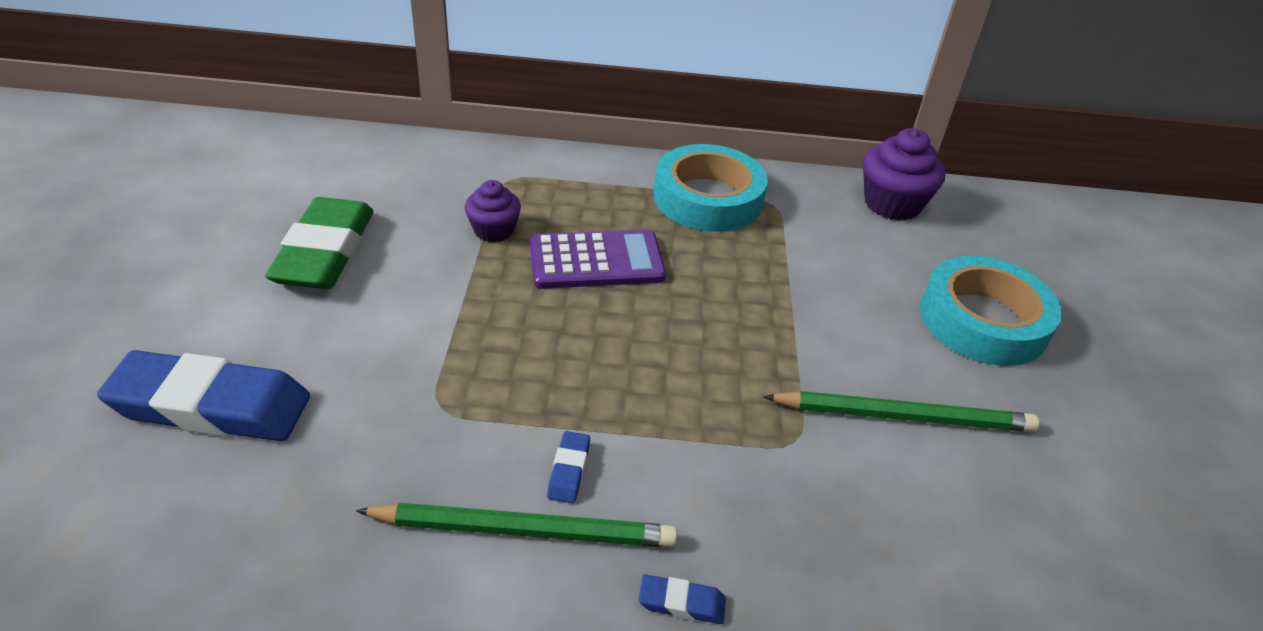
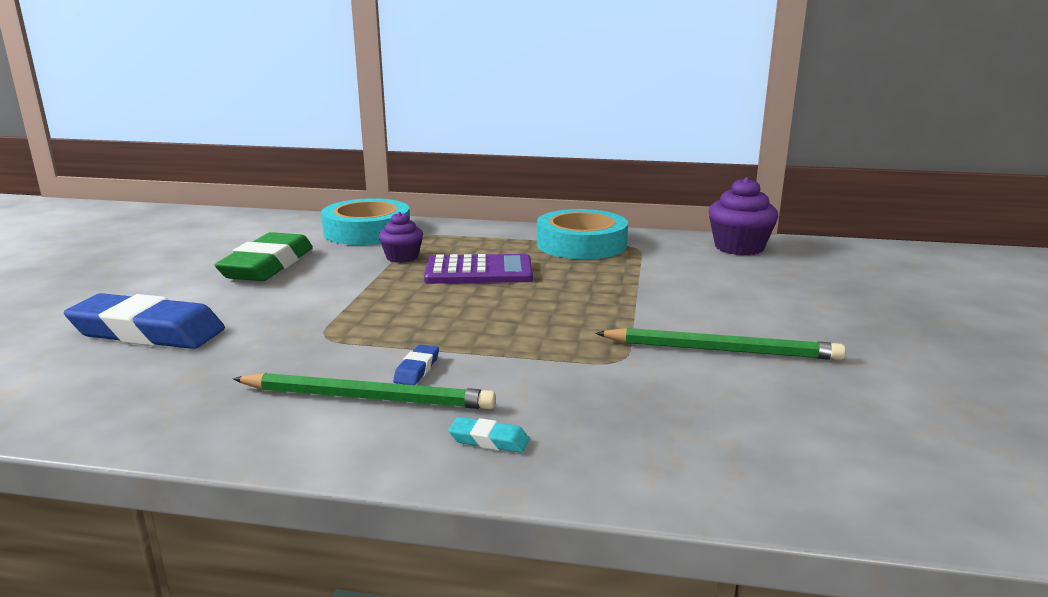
camera: 10 degrees right, 20 degrees down
blue eraser [638,574,726,624] -> turquoise eraser [448,417,529,453]
turquoise tape [920,256,1062,366] -> turquoise tape moved to [321,198,410,245]

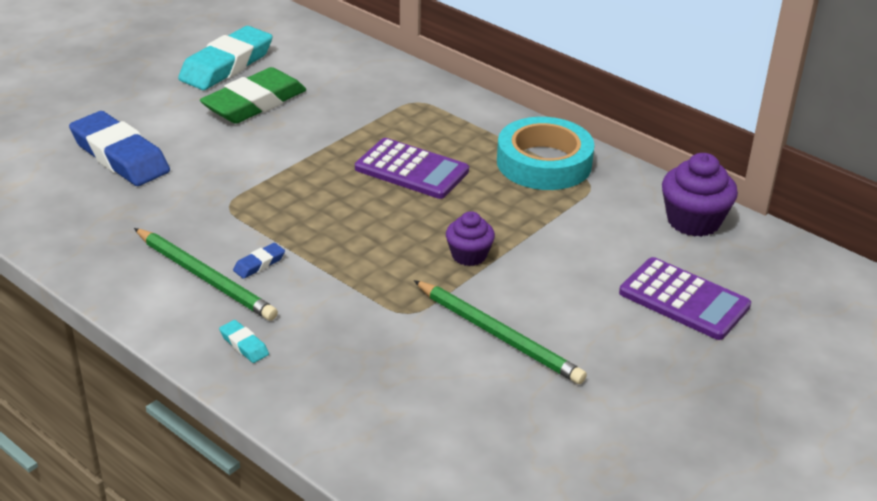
camera: 30 degrees right, 15 degrees up
turquoise tape [321,198,410,245] -> none
purple cupcake [379,212,423,263] -> purple cupcake moved to [446,211,495,266]
none -> turquoise eraser [178,26,273,90]
none -> purple calculator [619,257,751,340]

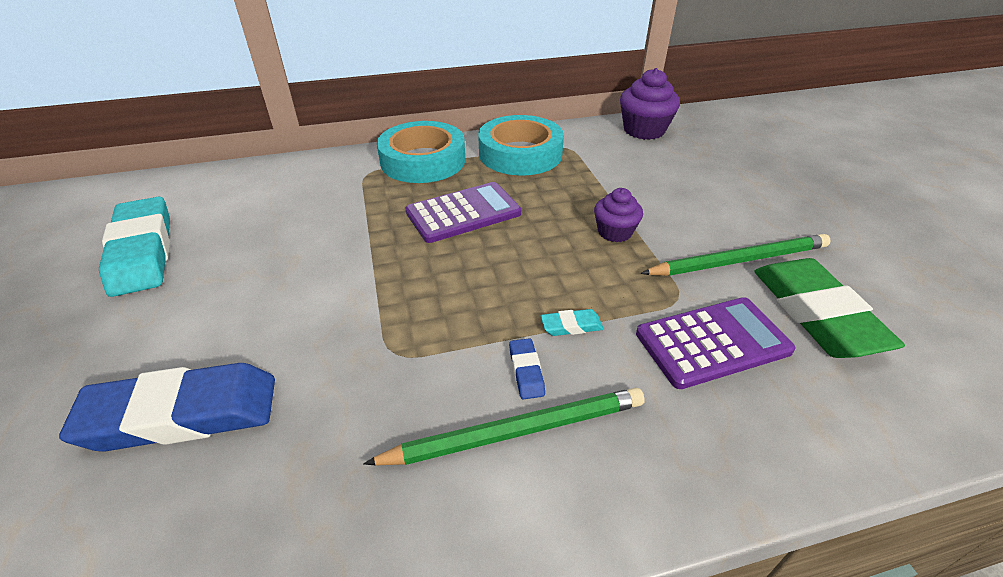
camera: 55 degrees left, 5 degrees up
green eraser [200,67,306,124] -> green eraser moved to [754,258,905,358]
turquoise eraser [219,320,269,363] -> turquoise eraser moved to [541,309,604,336]
purple calculator [619,257,751,340] -> purple calculator moved to [636,297,796,389]
none -> turquoise tape [377,121,466,183]

